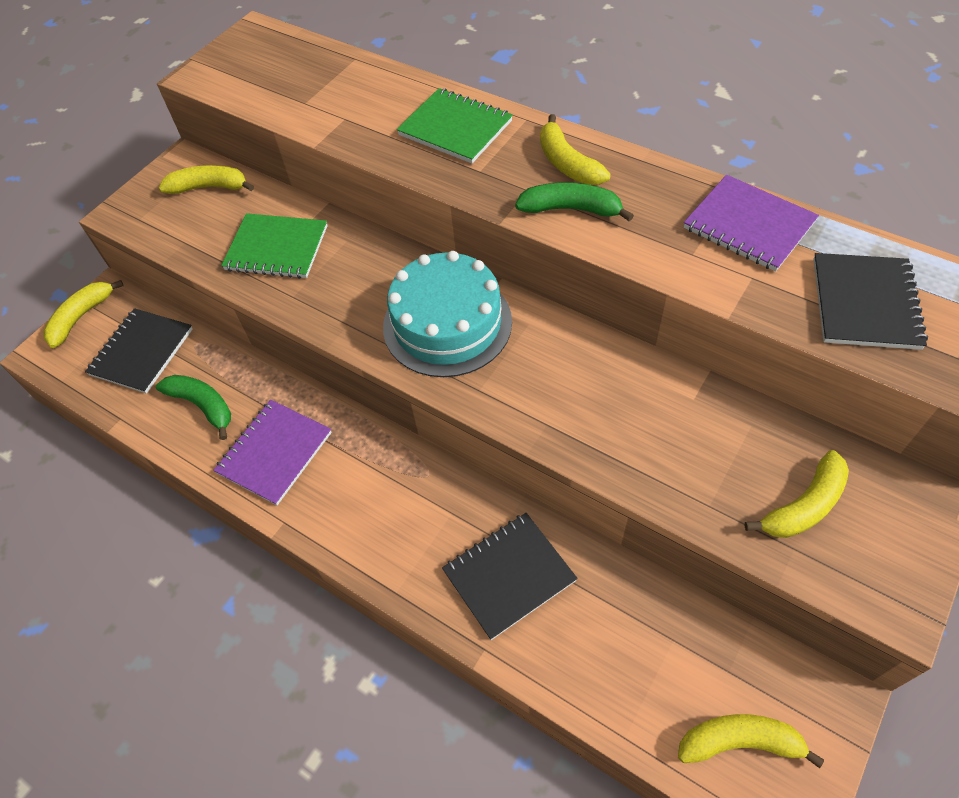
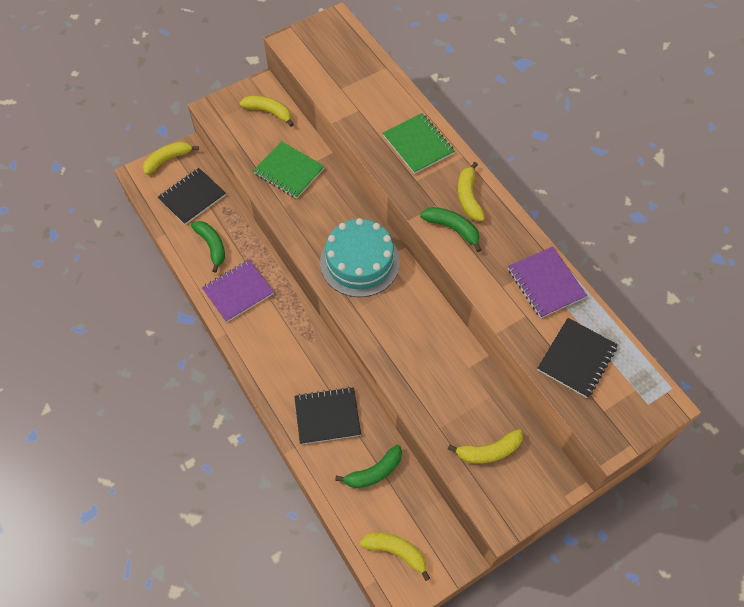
camera: 20 degrees right, 5 degrees up
none -> green banana [335,445,402,488]

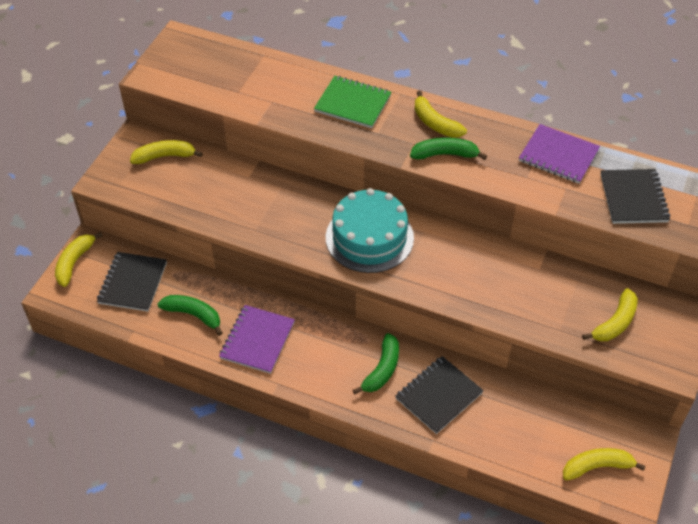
camera: 35 degrees left, 10 degrees down
green notebook [253,141,325,198] -> none
green banana [335,445,402,488] -> green banana moved to [353,333,399,394]

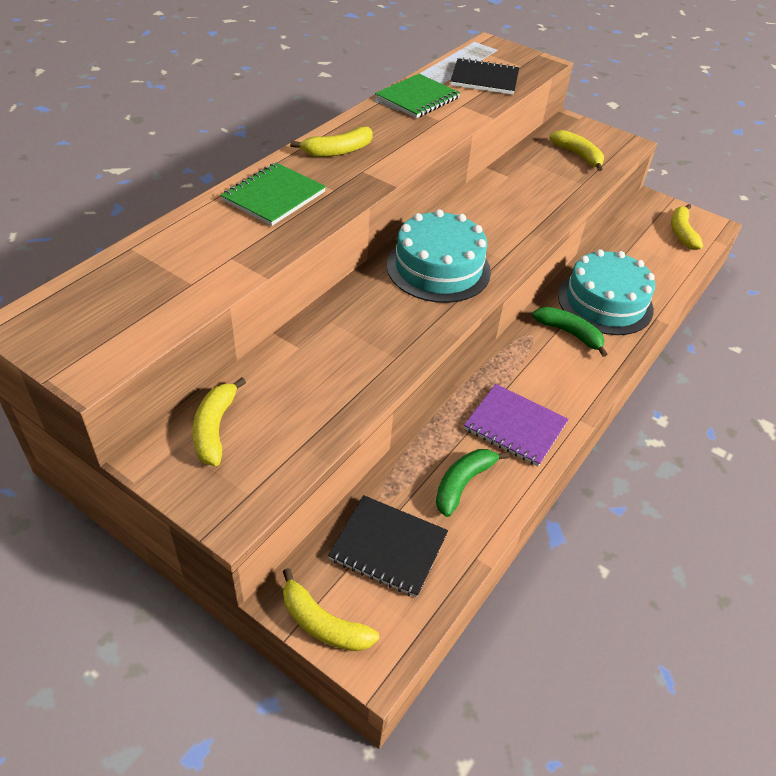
camera: 80 degrees left, 5 degrees down
black notebook [395,356,484,434] -> turquoise cake [558,249,655,335]
green banana [410,138,487,160] -> none
purple notebook [519,124,600,184] -> green notebook [375,74,460,118]

